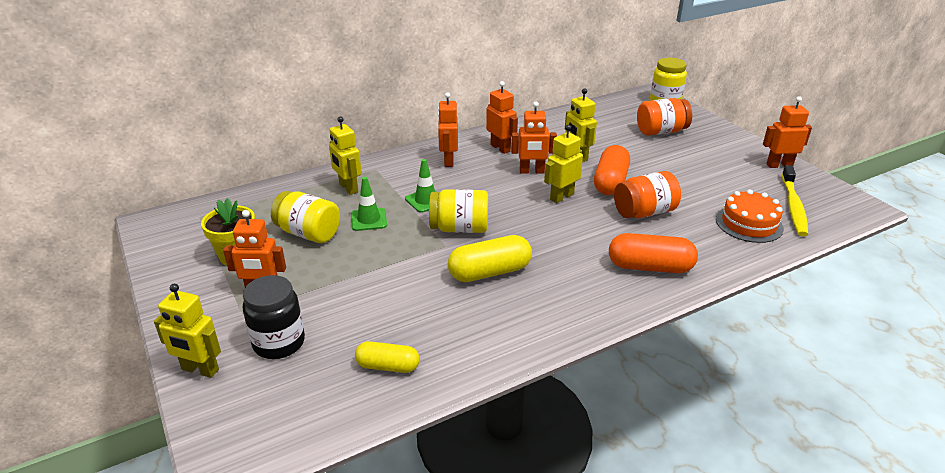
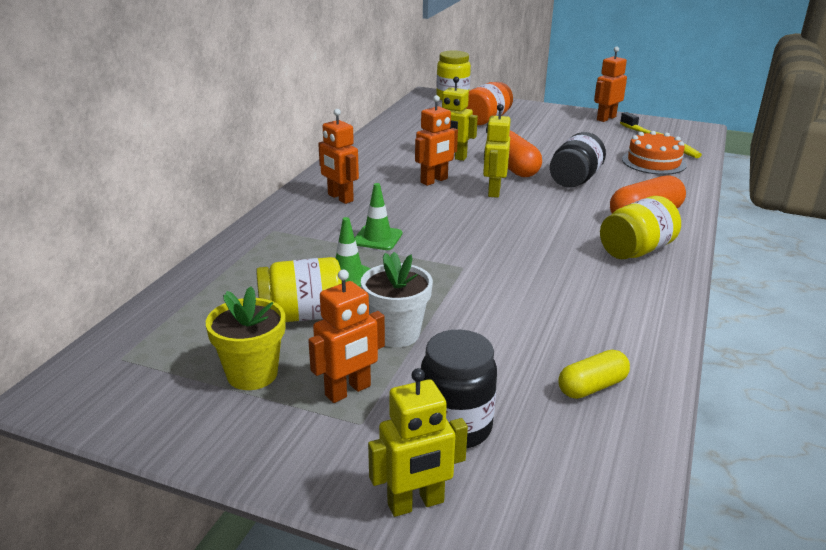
camera: 40 degrees left, 5 degrees down
yellow robot [329,117,362,195] -> none
yellow jar [429,189,488,233] -> yellow jar moved to [600,196,681,259]
yellow capsule [448,235,532,282] -> none
orange robot [486,81,518,154] -> none
orange jar [614,171,681,218] -> black jar [550,132,606,188]
none -> white flower pot [361,252,433,347]

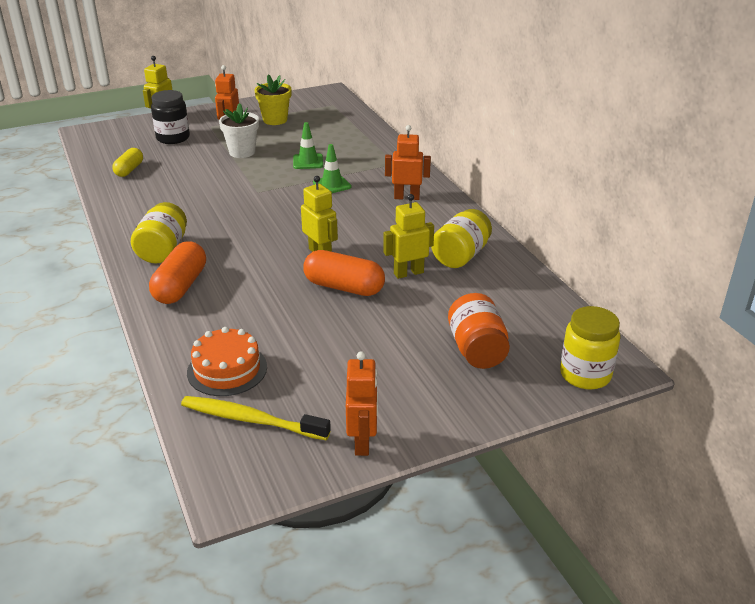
camera: 135 degrees right, 5 degrees up
yellow jar [256,257,342,322] -> yellow jar moved to [431,209,492,268]
orange robot [415,95,458,186] -> none
black jar [550,132,606,188] -> none

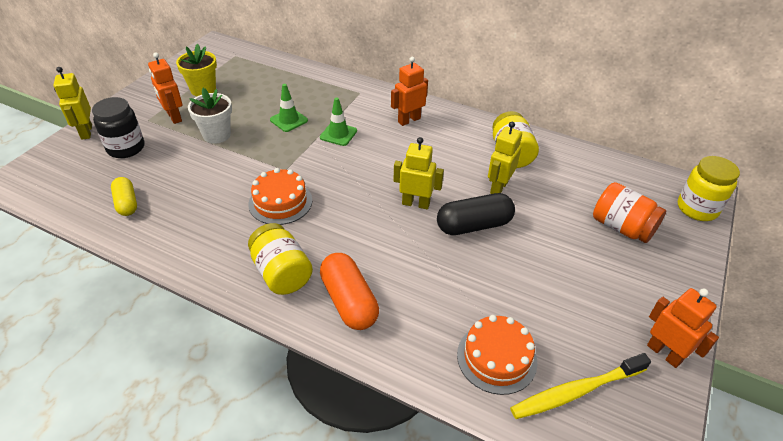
camera: 40 degrees left, 10 degrees up
orange capsule [303,250,385,296] -> black capsule [437,193,515,235]
none -> orange cake [248,168,312,225]

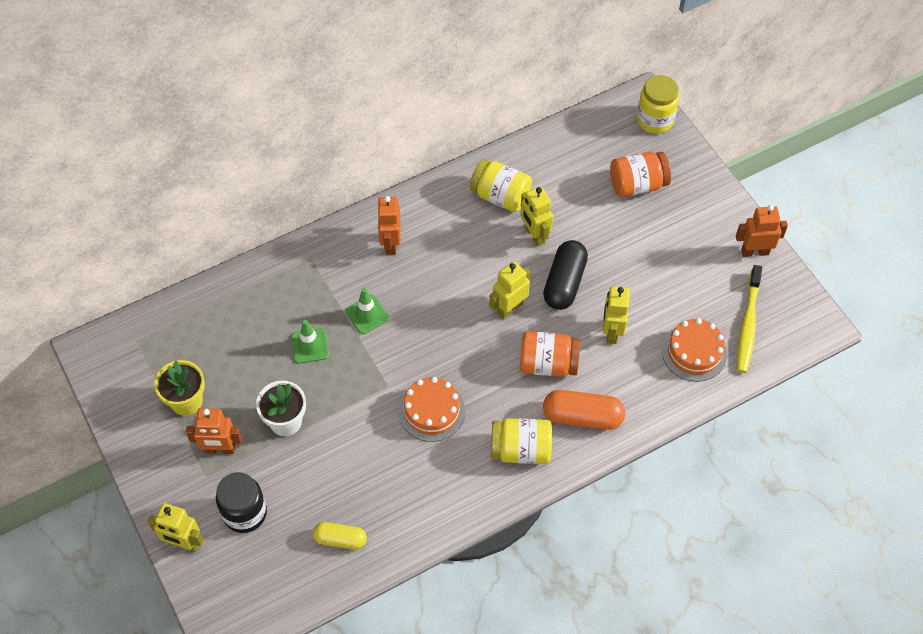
camera: 55 degrees left, 15 degrees up
none -> orange jar [520,331,580,377]
none -> yellow robot [603,286,630,344]

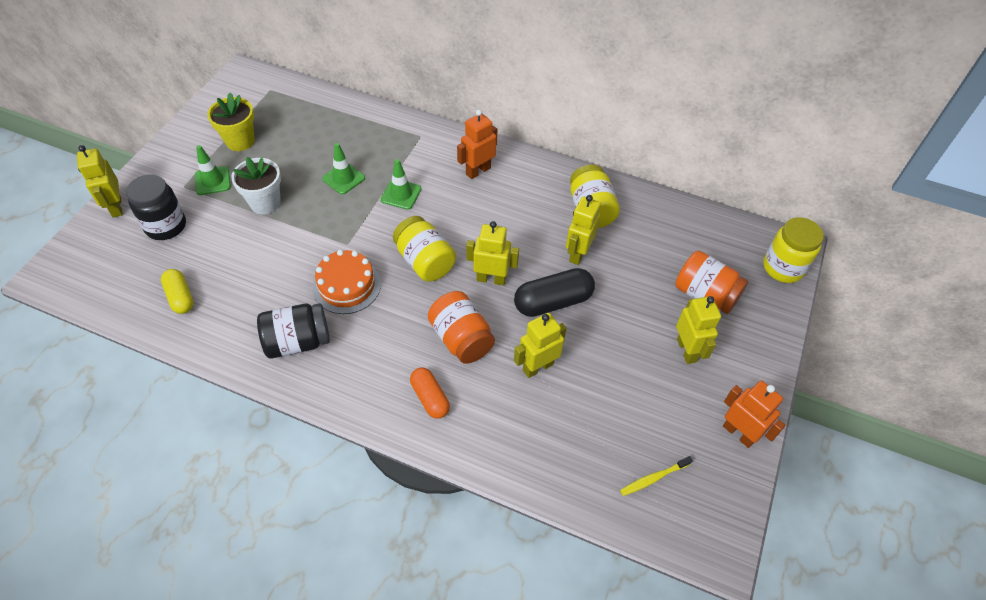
camera: 50 degrees right, 5 degrees down
orange robot [186,408,242,454] -> green traffic cone [195,145,231,195]
yellow jar [491,418,552,464] -> yellow jar moved to [393,216,456,282]
orange capsule [543,390,625,430] -> orange capsule [410,367,450,419], size x0.63
orange cake [662,318,727,382] -> none
yellow toothbrush [737,265,762,373] -> yellow toothbrush [620,456,693,496], size x0.55
none -> black jar [257,303,330,359]
none -> yellow robot [676,296,721,364]

